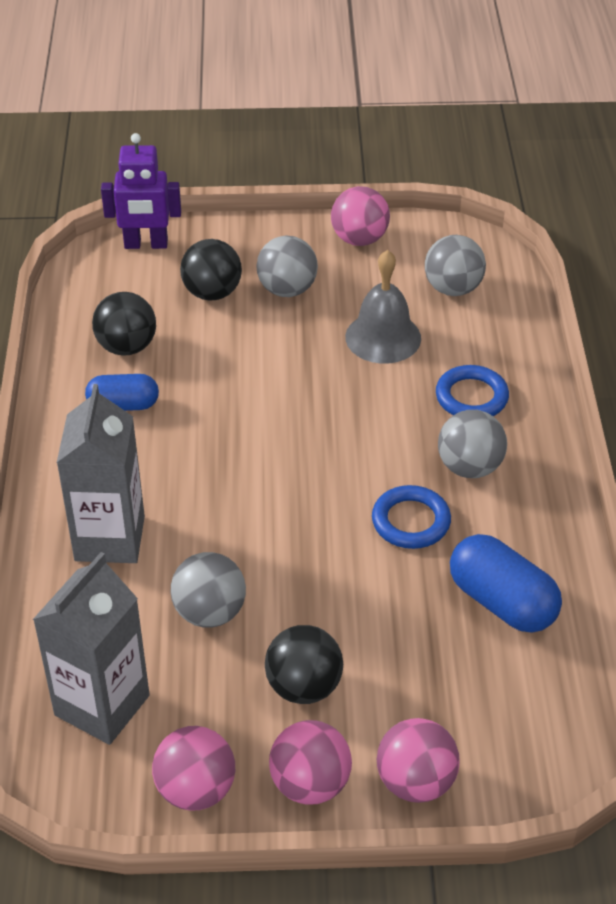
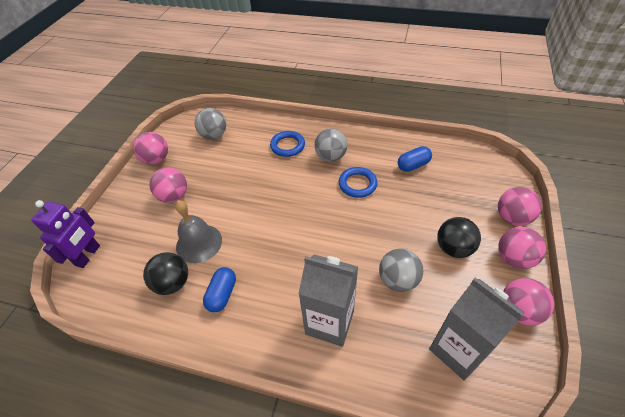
camera: 70 degrees left, 5 degrees up
black ball [180,239,242,301] -> none
grey ball [257,236,318,297] -> pink ball [149,167,187,203]
grey bell [345,250,421,364] -> grey bell moved to [175,200,222,263]
blue capsule [450,534,562,633] -> blue capsule [398,146,432,172], size x0.66

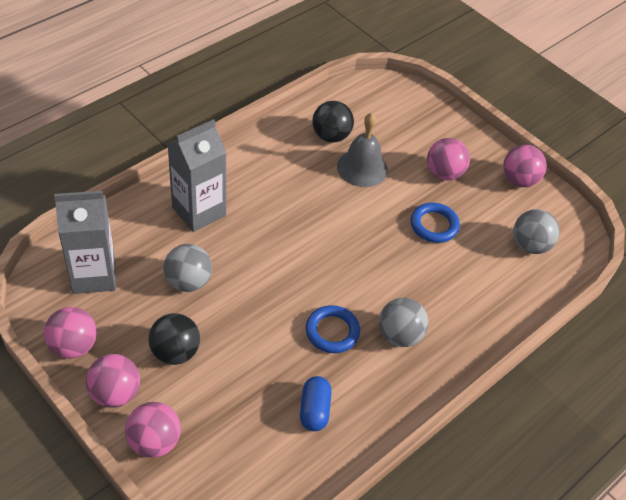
camera: 115 degrees right, 0 degrees up
purple robot [31,200,100,268] -> none
blue capsule [203,267,236,312] -> none
blue ring [270,131,305,157] -> blue ring moved to [410,203,460,243]

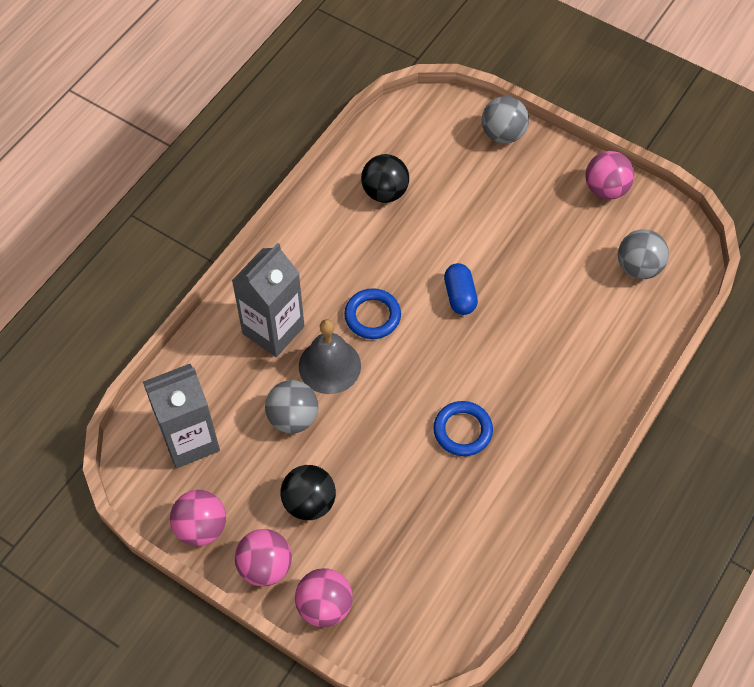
camera: 10 degrees left, 10 degrees up
blue capsule [300,376,332,431] -> blue capsule moved to [444,263,478,315]
grey bell [337,113,388,187] -> grey bell moved to [299,319,361,394]
grey ball [379,298,428,347] -> grey ball moved to [482,96,529,144]
blue ring [410,203,460,243] -> blue ring moved to [344,288,401,339]
pink ball [427,138,470,181] -> none

